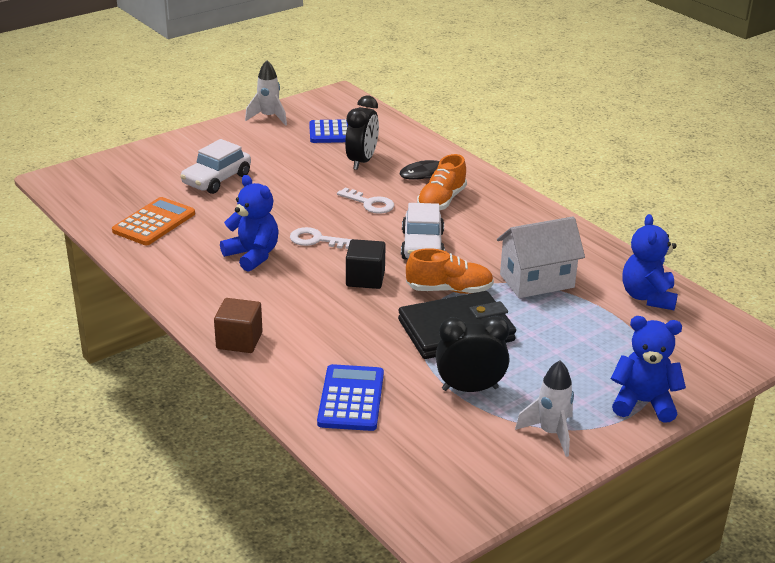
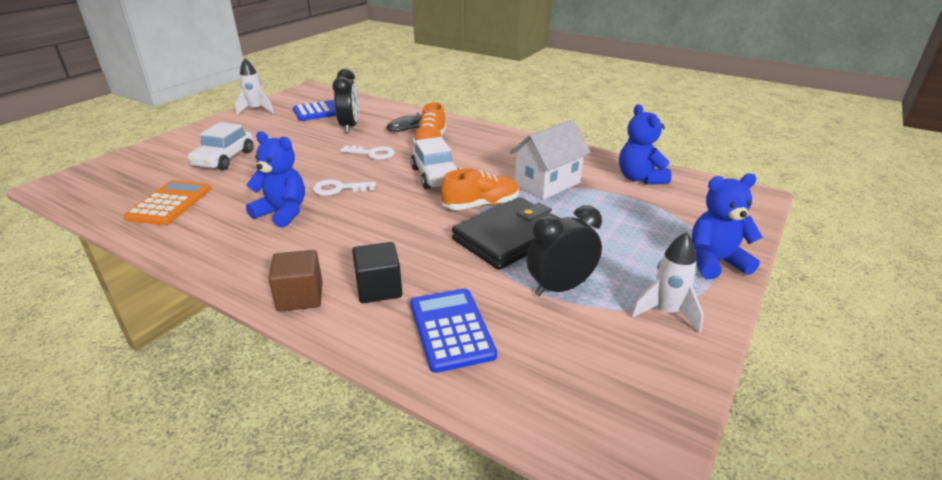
camera: 20 degrees left, 0 degrees up
black cube [346,239,386,289] -> black cube moved to [352,242,402,303]

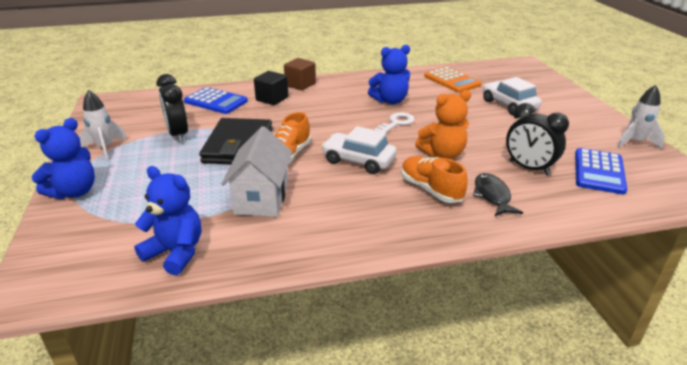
camera: 135 degrees right, 0 degrees up
white key [340,145,395,160] -> orange teddy bear [415,90,471,159]
black clock [527,205,602,296] -> black clock turned 135 degrees clockwise [156,74,188,142]

